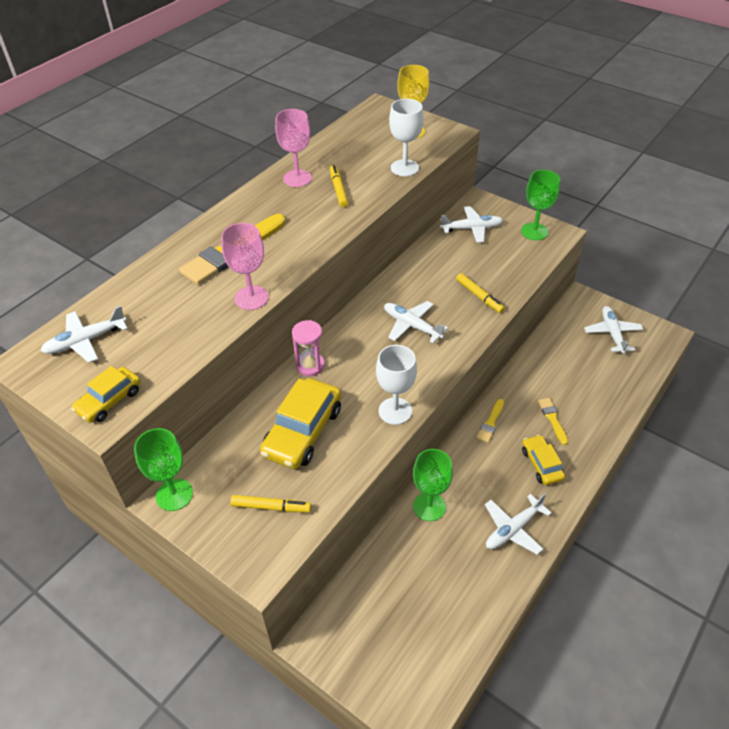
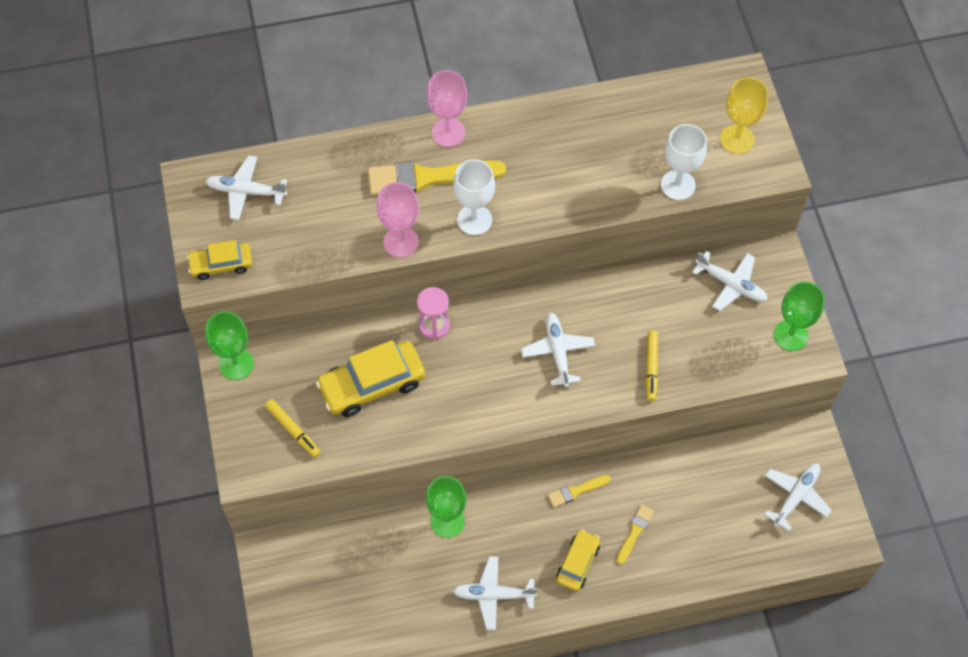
camera: 40 degrees right, 15 degrees up
pink goblet [275,109,312,187] -> pink goblet moved to [427,70,467,147]
yellow marker [330,165,348,207] -> none
white goblet [376,345,417,425] -> white goblet moved to [453,159,495,235]

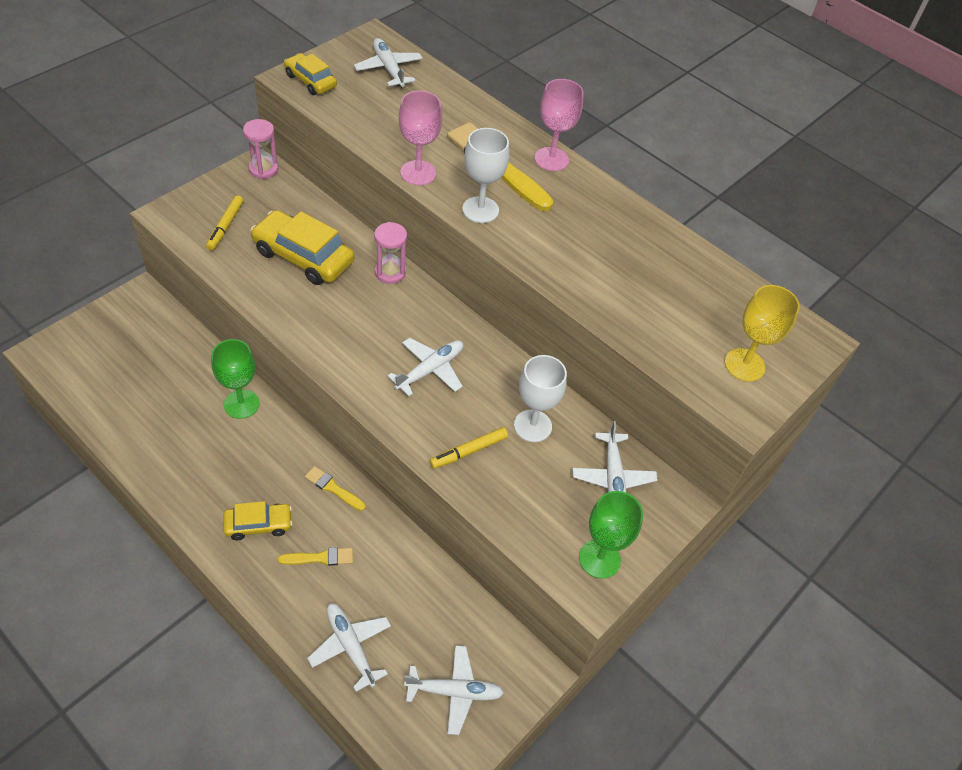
camera: 50 degrees right, 10 degrees down
green goblet [205,311,254,380] -> pink hourglass [243,119,278,179]
white plane [453,556,538,630] -> white plane moved to [307,603,391,692]
white goblet [661,124,707,200] -> white goblet moved to [514,355,567,442]

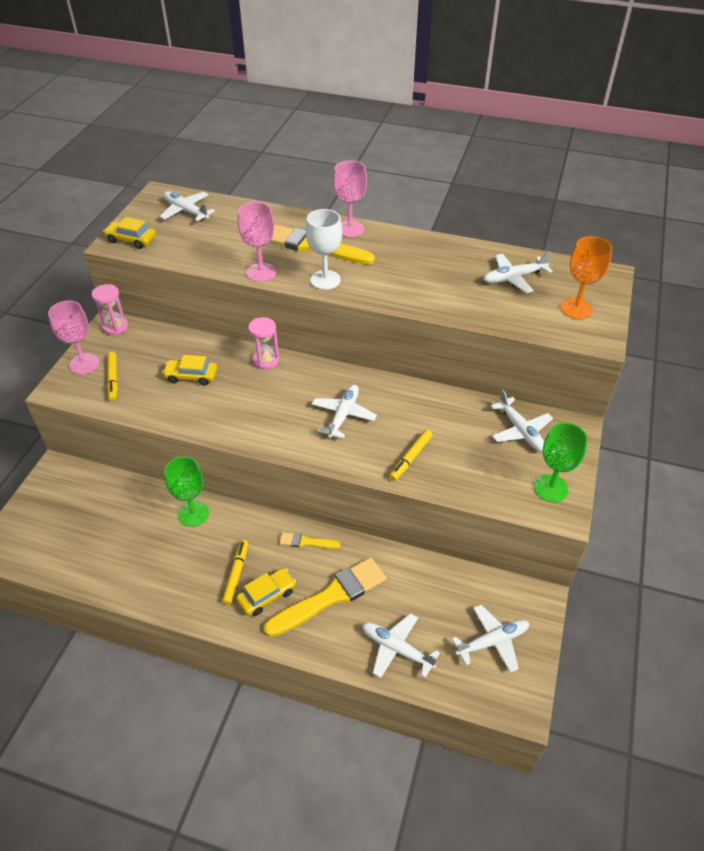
camera: 20 degrees left, 5 degrees down
yellow car [250,210,354,285] -> yellow car [162,355,217,386], size x0.59
yellow brush [278,548,353,566] -> yellow brush [263,557,386,637], size x2.06
white goblet [514,355,567,442] -> none
yellow goblet [725,285,800,382] -> orange goblet [560,236,612,319]
none -> pink goblet [48,301,99,374]
none -> yellow marker [222,540,248,605]
none -> white plane [483,252,552,293]

